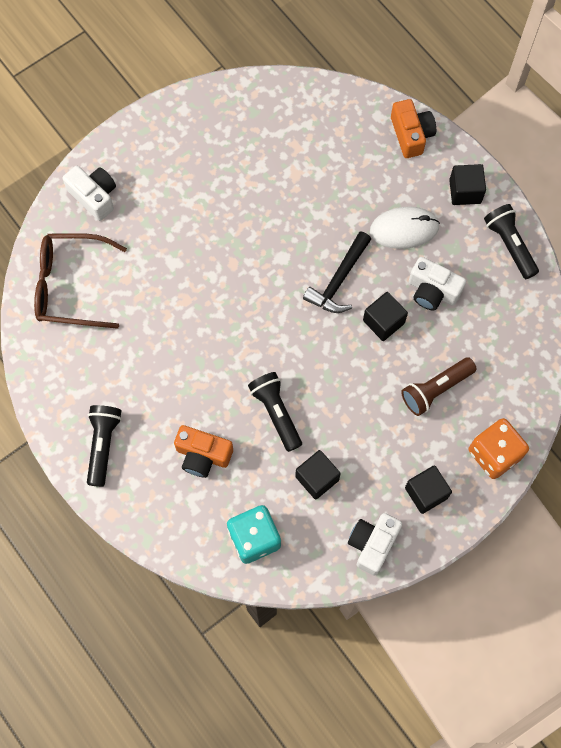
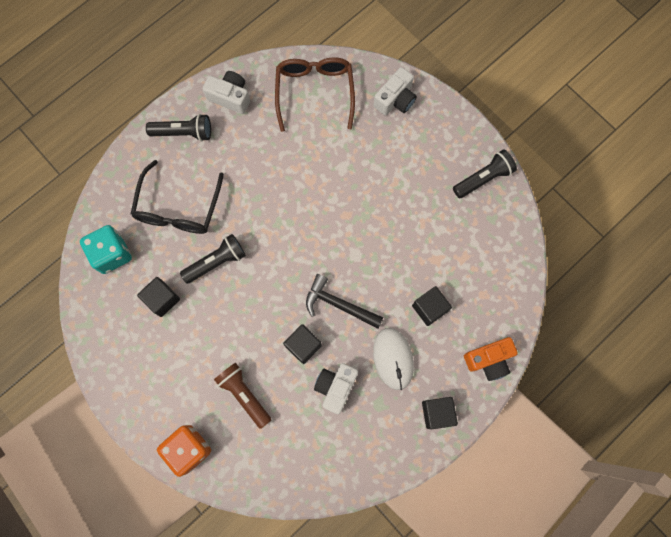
camera: 85 degrees right, 5 degrees up
orange camera [174,425,233,478] -> black glasses [131,160,224,234]
white camera [348,513,402,576] -> white camera moved to [203,71,250,114]
black cube [405,465,452,514] -> black cube moved to [412,286,452,326]
black flashlight [484,204,539,279] -> black flashlight moved to [453,149,517,198]

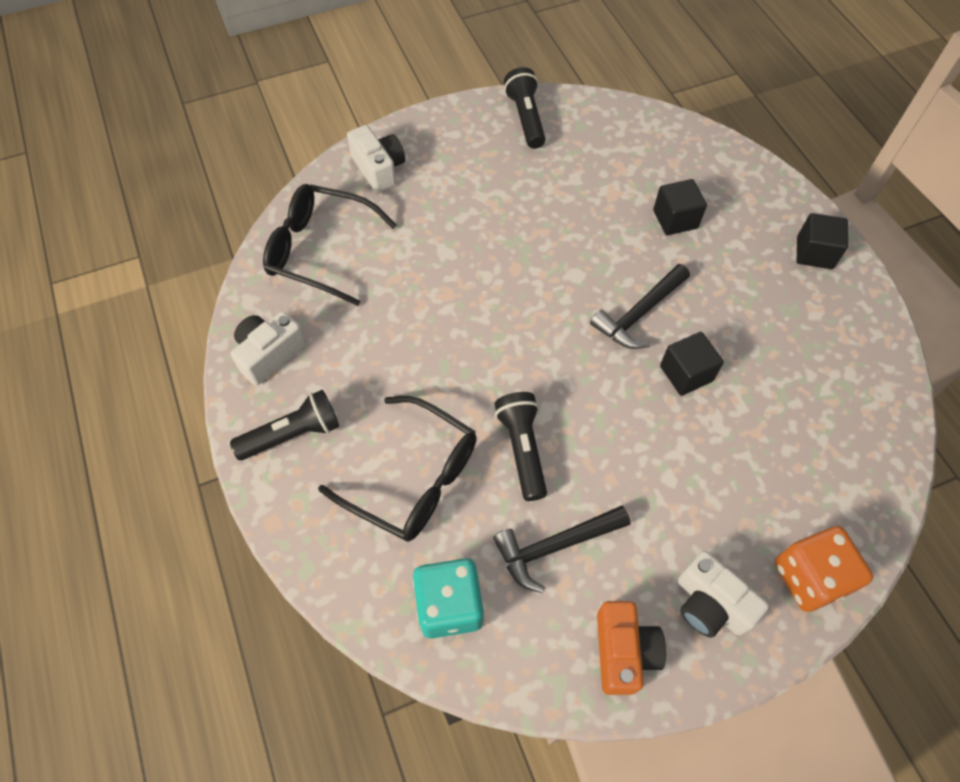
camera: 70 degrees left, 15 degrees down
black cube [137,277,180,317] -> black hammer [493,506,630,593]
black flashlight [146,114,211,141] -> black flashlight turned 45 degrees clockwise [230,390,339,460]
brown flashlight [214,363,271,429] -> none
brown glasses [275,57,355,132] -> black glasses [263,184,397,306]
white camera [314,363,358,414] -> white camera moved to [677,551,769,638]
white mouse [373,328,414,390] -> none
orange camera [464,337,518,381] -> orange camera moved to [597,601,666,695]

